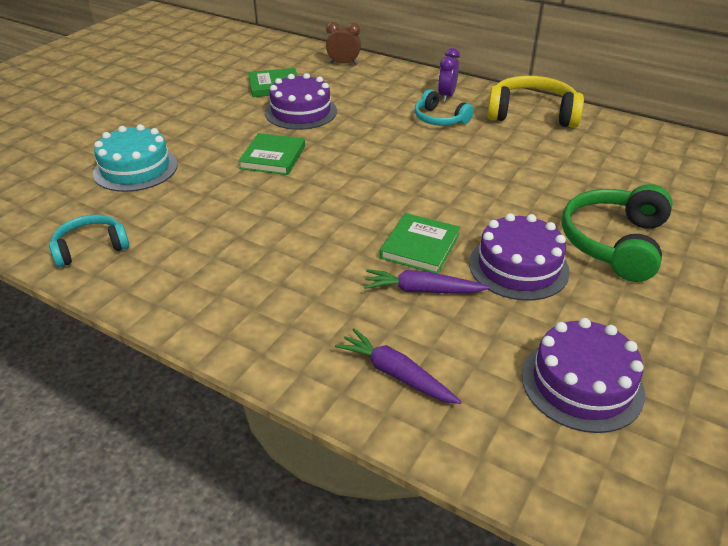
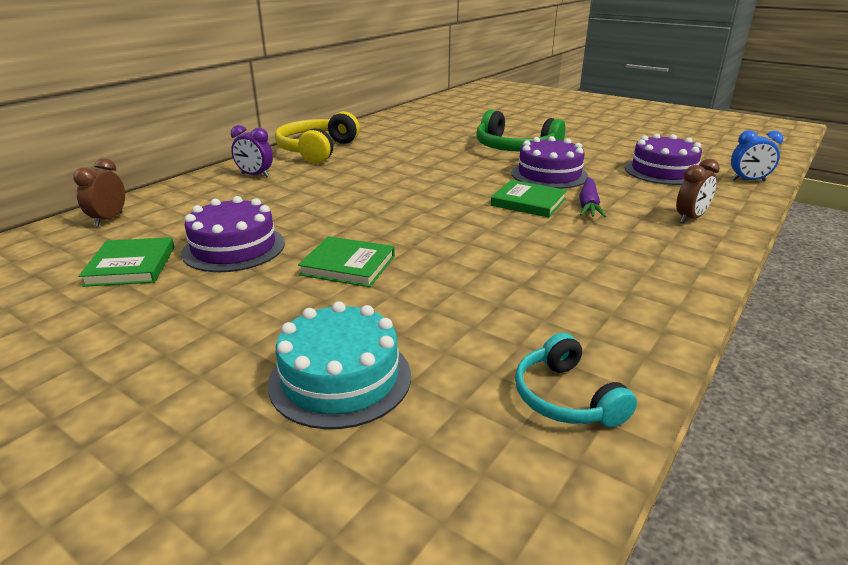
camera: 85 degrees left, 10 degrees down
purple carrot [335,328,462,404] -> brown clock [676,159,720,223]
turquoise headphones [415,89,474,126] -> none
none -> blue clock [731,130,783,181]

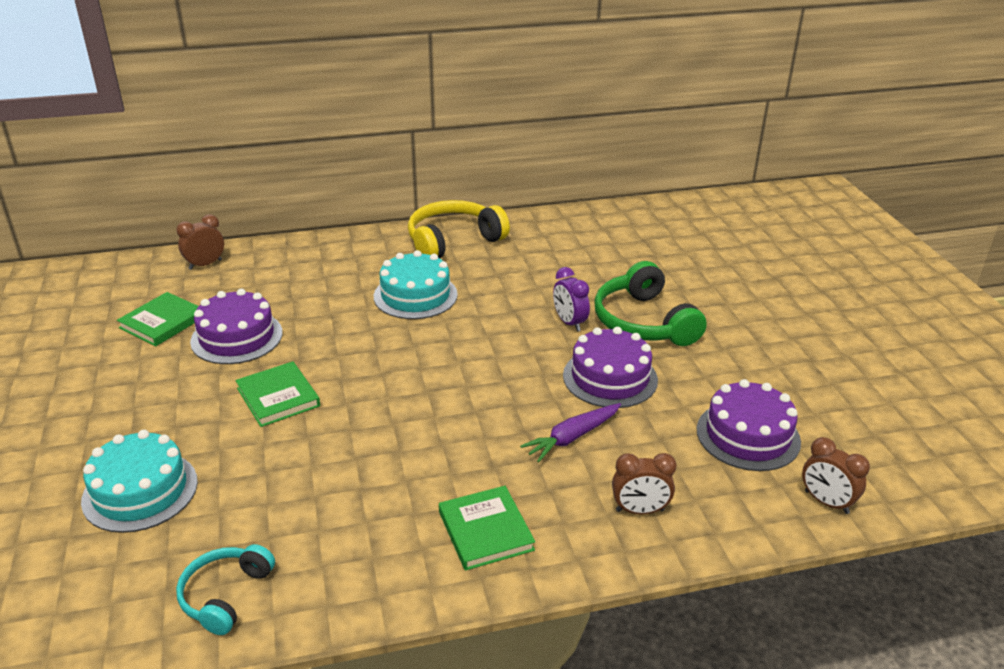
camera: 40 degrees right, 5 degrees up
purple clock [231,125,273,177] -> purple clock moved to [553,267,590,332]
green book [491,180,567,217] -> green book moved to [439,486,535,571]
blue clock [731,130,783,181] -> brown clock [802,437,870,514]
none -> turquoise cake [374,250,458,319]

